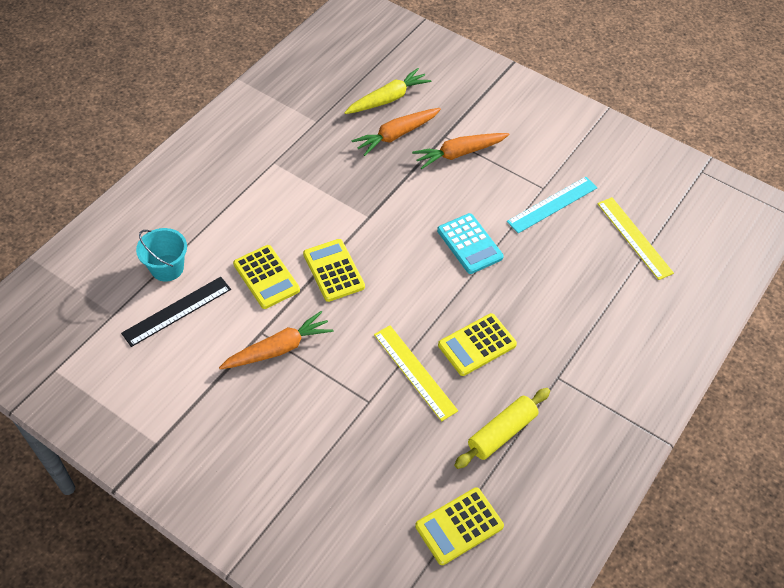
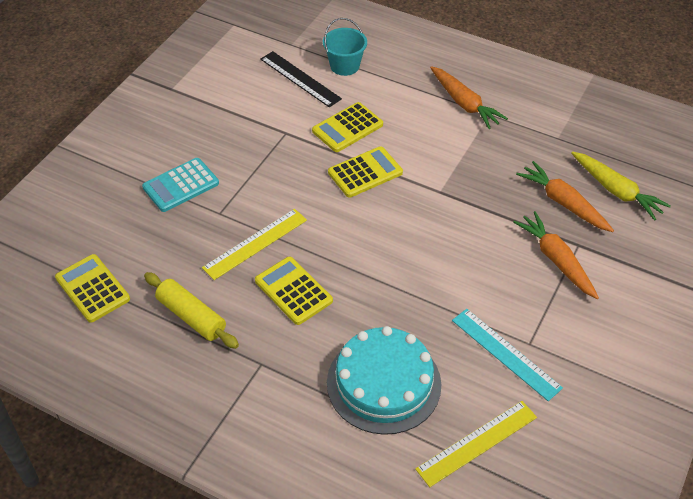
camera: 85 degrees right, 5 degrees down
orange carrot [219,311,334,369] -> orange carrot moved to [430,66,508,129]
turquoise calculator [437,213,504,274] -> turquoise calculator moved to [142,158,219,212]
none -> turquoise cake [327,326,441,435]

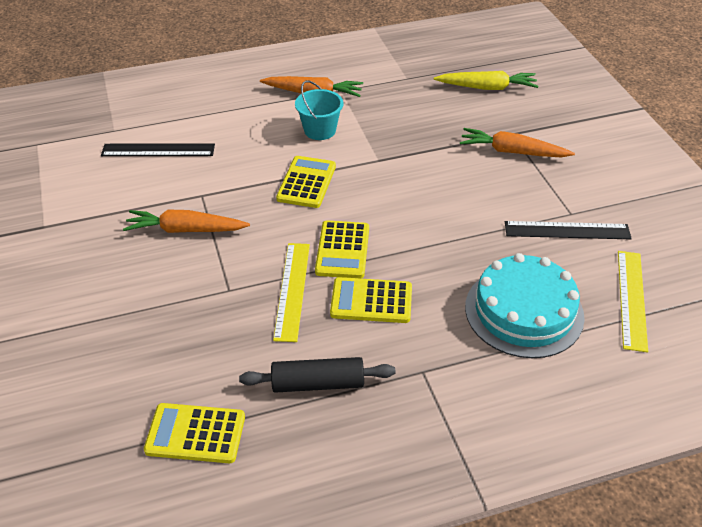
camera: 45 degrees left, 5 degrees down
turquoise calculator [142,158,219,212] -> none
yellow rolling pin [144,272,239,349] -> black rolling pin [239,357,395,393]
yellow calculator [312,102,383,152] -> yellow calculator moved to [315,220,369,278]
turquoise bucket [323,18,367,76] -> turquoise bucket moved to [295,81,343,140]
turquoise ruler [452,309,563,401] -> black ruler [505,221,632,239]
orange carrot [516,161,614,232] -> orange carrot moved to [123,210,250,233]

